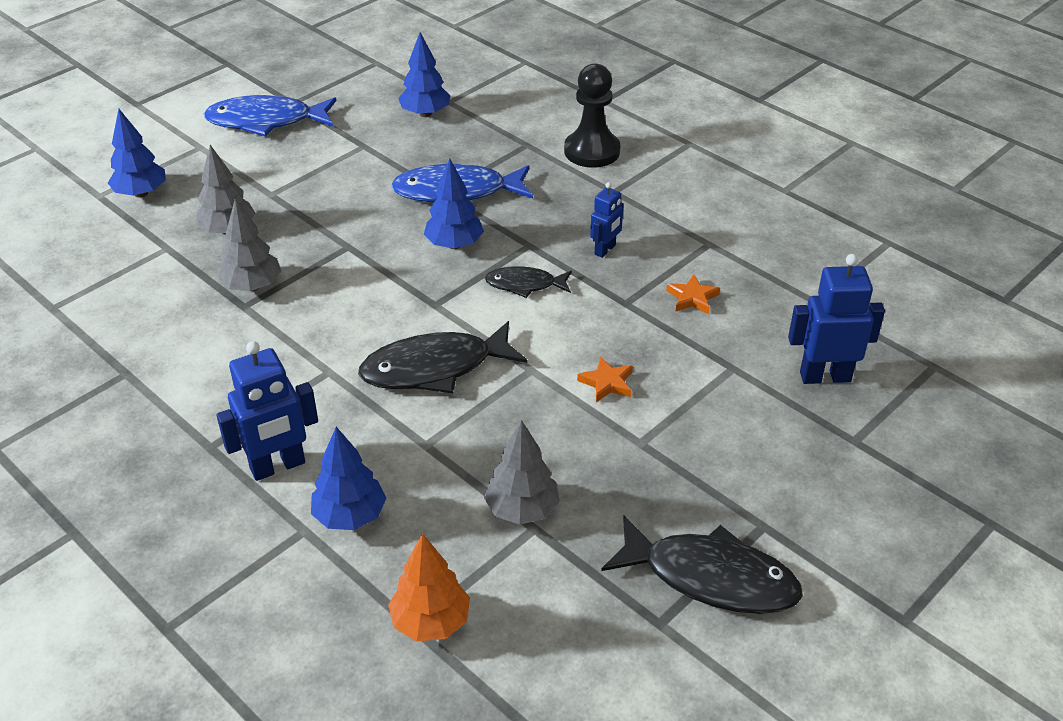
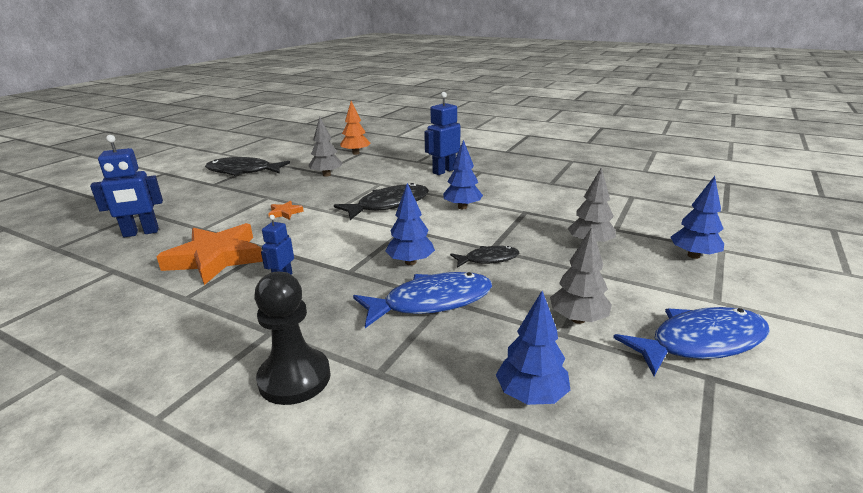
camera: 165 degrees right, 15 degrees down
grey tree [218,199,281,291] -> grey tree moved to [550,227,612,324]
blue tree [311,427,386,530] -> blue tree moved to [443,140,483,209]
black fish [485,266,572,298] -> black fish moved to [450,246,519,268]
orange star [666,275,720,314] -> orange star [156,223,263,285], size x2.37

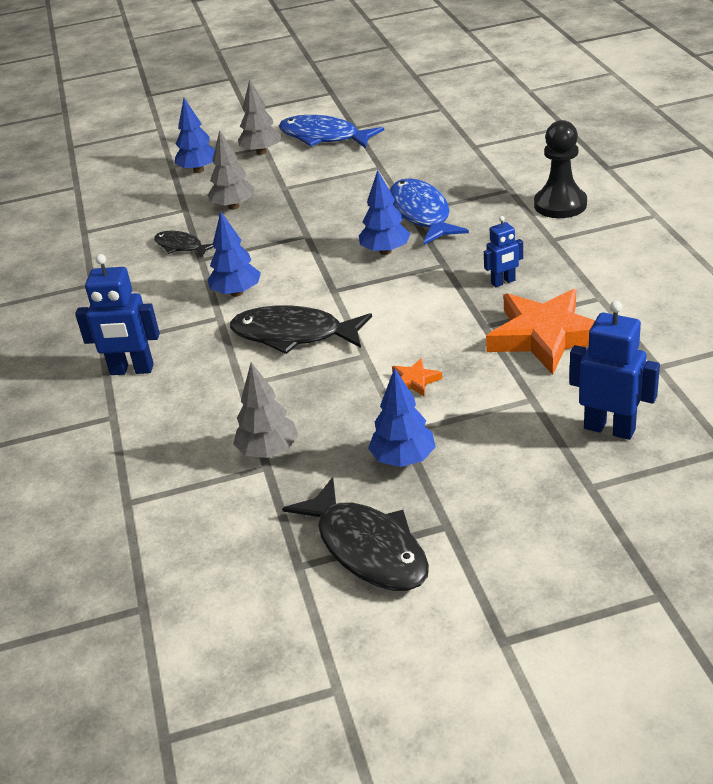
camera: 130 degrees left, 10 degrees up
orange tree [340,101,370,155] -> none
blue fish [353,272,492,328] -> blue fish turned 45 degrees clockwise [390,178,469,245]
black fish [450,246,519,268] -> black fish moved to [154,231,214,258]
blue tree [496,291,570,405] -> blue tree moved to [368,368,436,467]
grey tree [550,227,612,324] -> grey tree moved to [238,79,282,155]

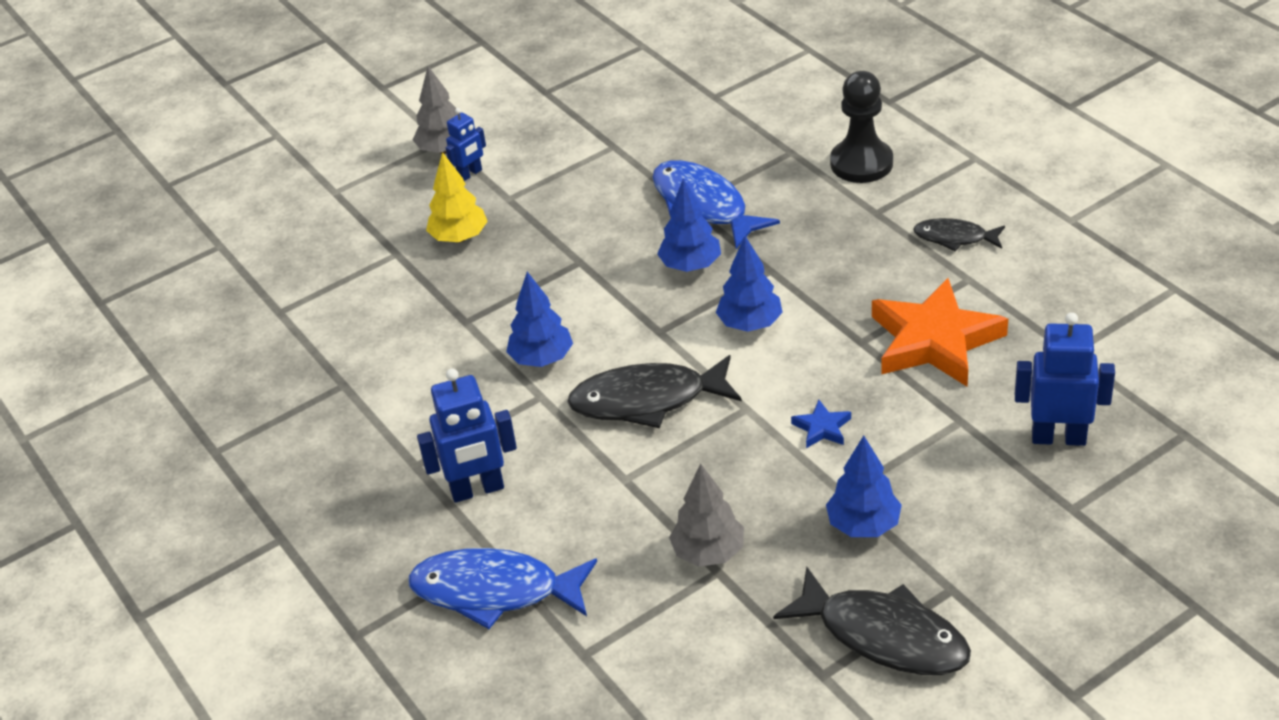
camera: 20 degrees left, 5 degrees up
black fish [154,231,214,258] -> black fish moved to [913,218,1005,251]
blue tree [175,98,215,173] -> blue tree moved to [716,236,783,332]
grey tree [208,130,255,210] -> yellow tree [426,152,488,243]
blue fish [279,115,384,148] -> blue fish moved to [408,548,597,629]
orange star [392,358,442,397] -> blue star [791,400,851,448]
blue robot [484,216,523,287] -> blue robot moved to [446,108,486,181]

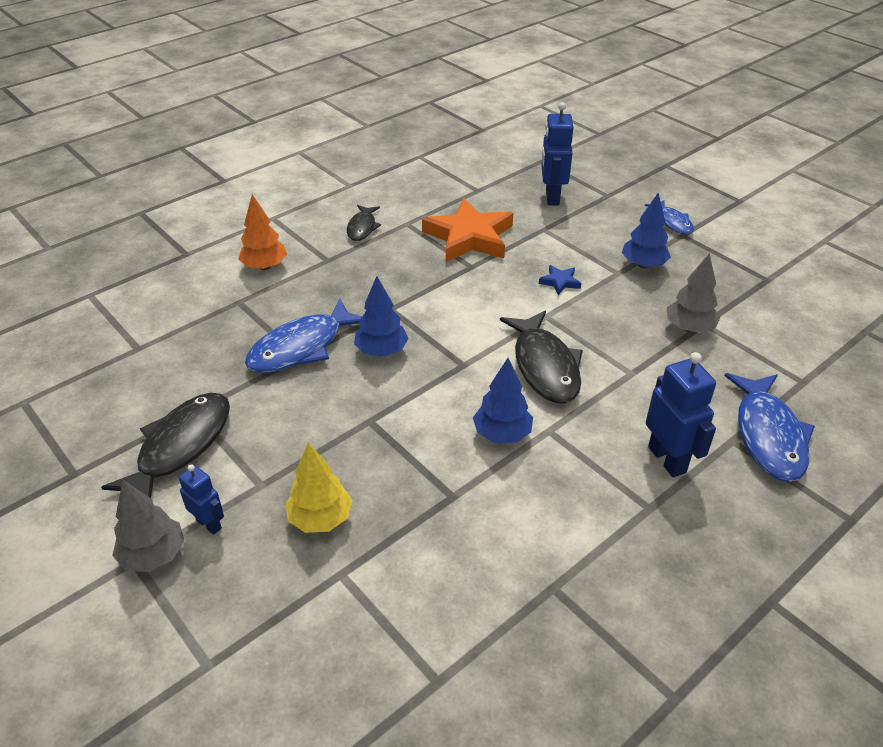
camera: 100 degrees left, 0 degrees up
blue tree [716,236,783,332] -> none
black fish [773,567,971,675] -> black fish moved to [101,393,230,498]
black pawn [830,71,893,183] -> orange tree [238,194,287,270]
none -> blue fish [645,200,694,235]

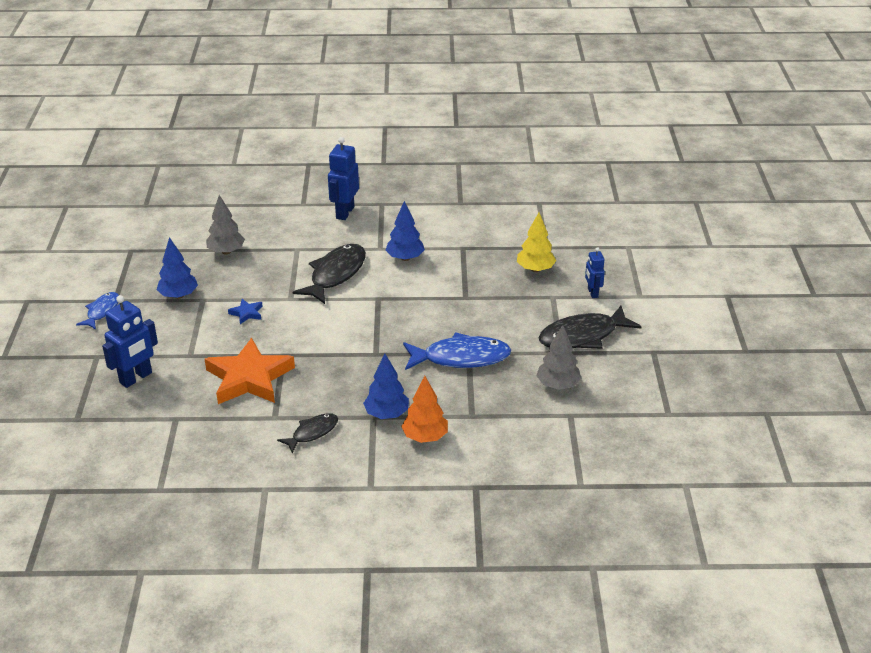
camera: 140 degrees left, 5 degrees down
grey tree [112,480,184,572] -> grey tree moved to [536,325,581,390]
blue tree [354,276,409,357] -> blue tree moved to [363,354,409,419]
blue fish [725,373,815,482] -> none

